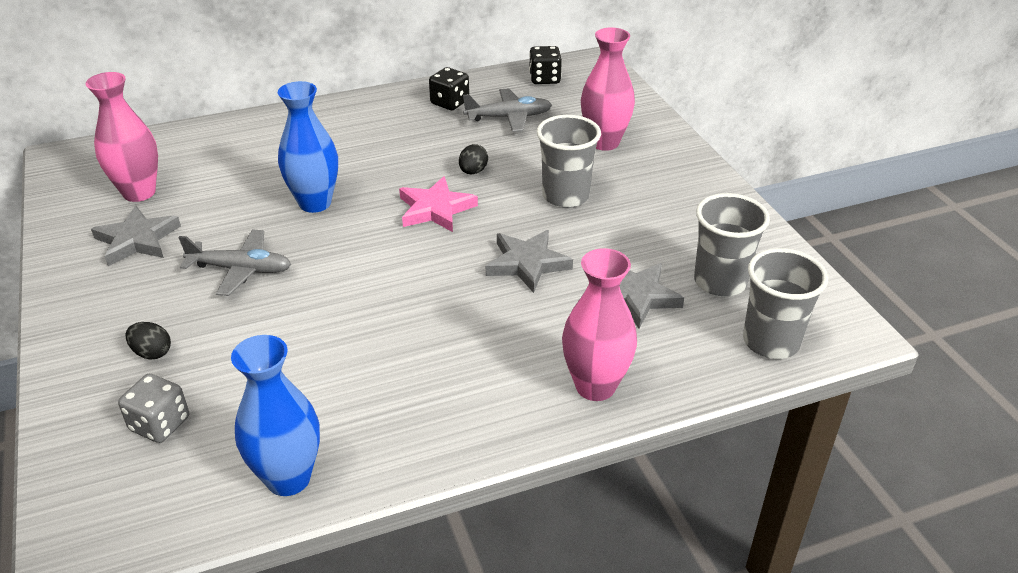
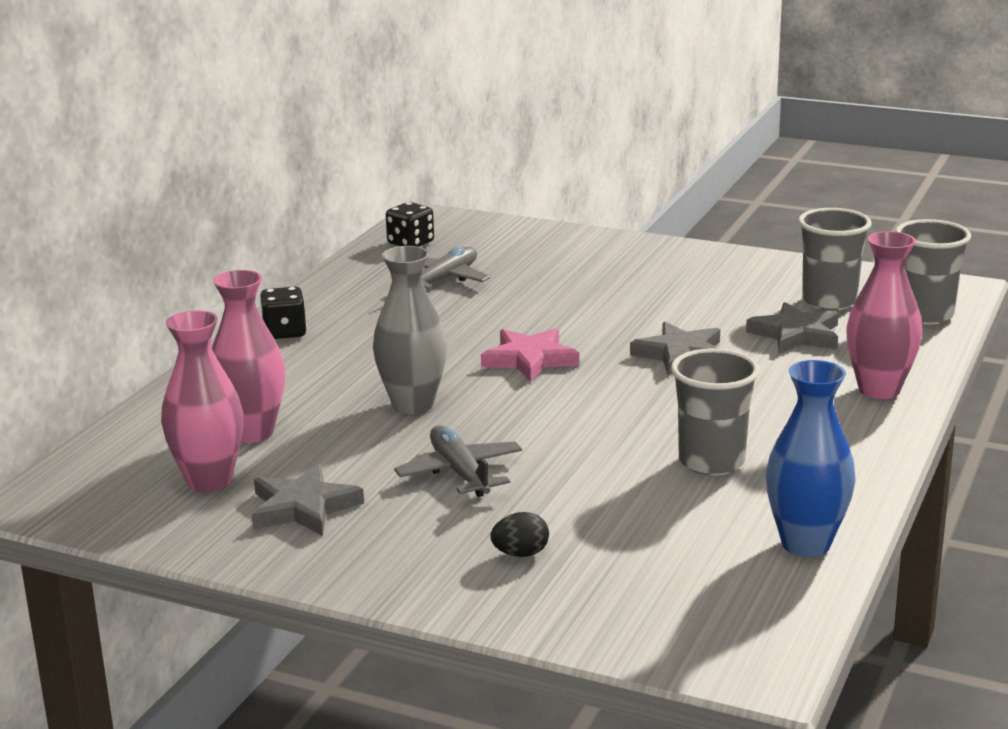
camera: 45 degrees left, 15 degrees down
grey dice [118,374,189,443] -> none
grey plane [178,229,291,296] -> grey plane turned 75 degrees counterclockwise [394,425,522,497]
blue vase [278,81,338,213] -> grey vase [373,246,447,414]
black dice [429,67,469,110] -> black dice moved to [260,287,307,339]
black egg [459,144,488,174] -> none
grey cup [537,115,601,208] -> grey cup moved to [671,348,760,476]
pink vase [581,28,635,151] -> pink vase moved to [212,270,285,443]

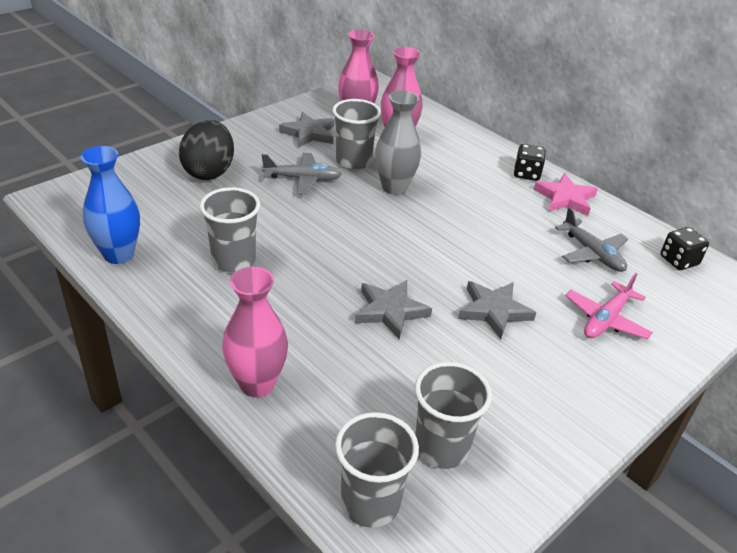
camera: 110 degrees right, 15 degrees up
pink star [481,328,579,382] -> pink star moved to [534,173,598,216]
black egg [490,512,549,557] -> black egg [179,120,234,180], size x2.25
grey star [746,302,839,354] -> grey star moved to [458,281,536,339]
none -> grey cup [332,99,381,170]
none -> pink plane [565,273,653,339]

